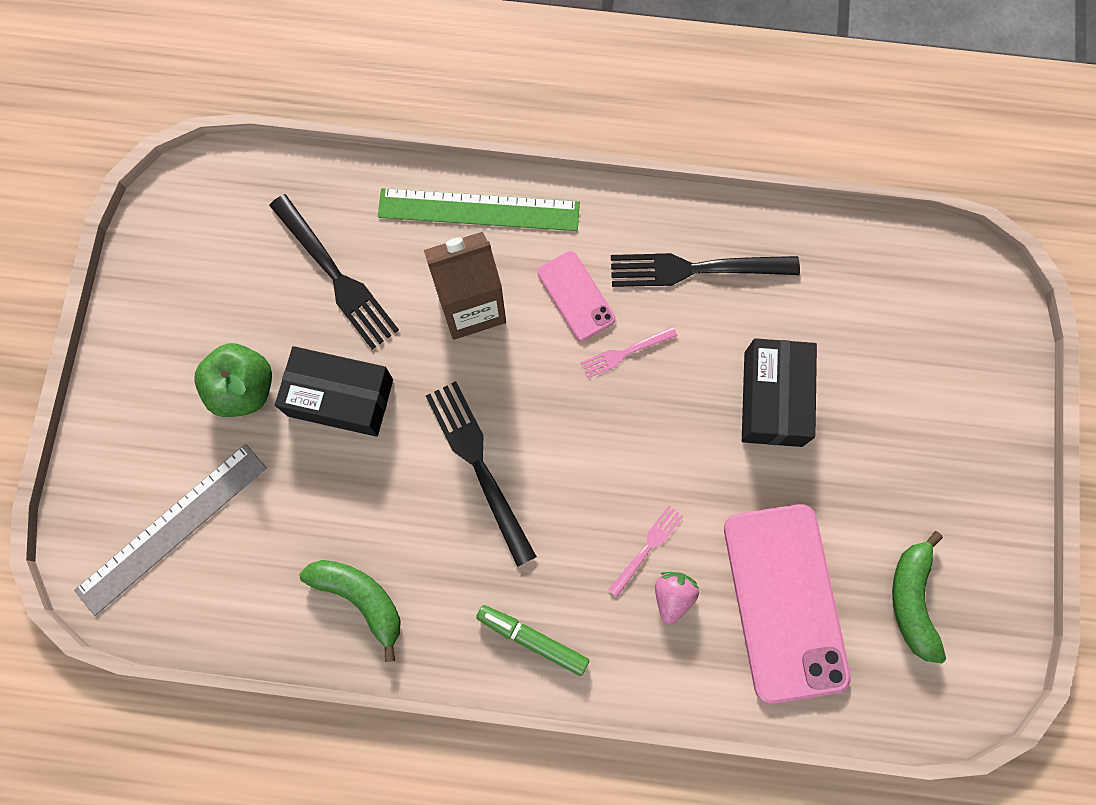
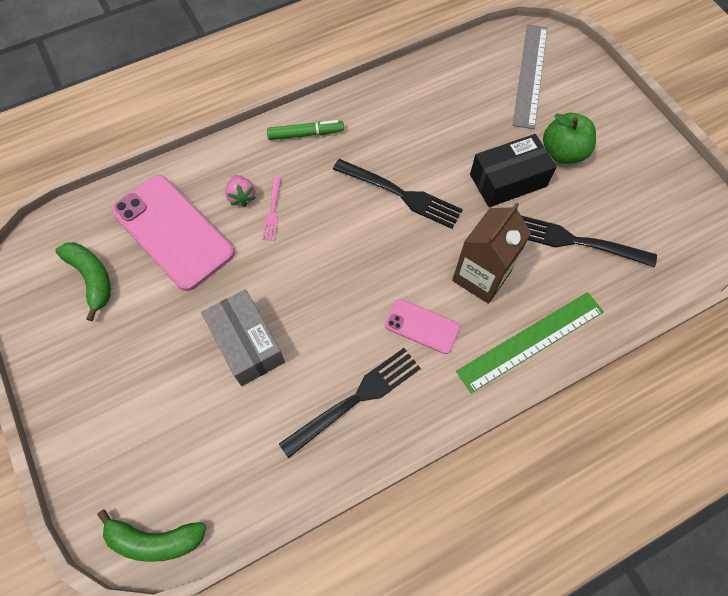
camera: 145 degrees right, 10 degrees down
green banana [300,560,401,662] -> green banana moved to [97,509,206,562]
pink fork [581,327,678,378] -> none
black box [742,338,817,447] -> grey box [201,289,285,386]

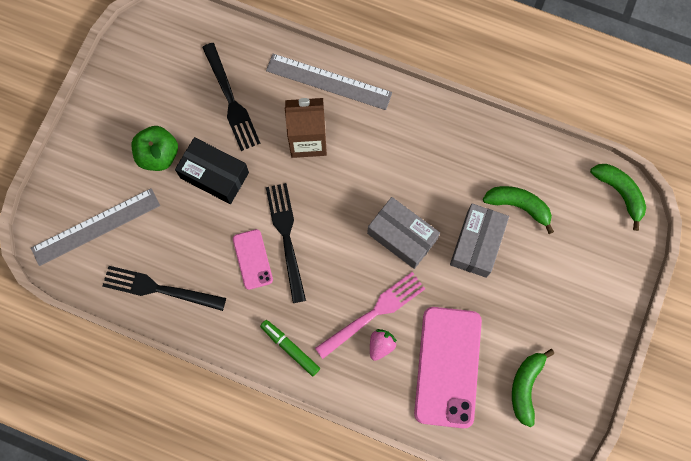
camera: 130 degrees left, 10 degrees up
pink fork [262,177,281,241] -> pink fork [315,272,425,359], size x1.90
black fork [279,348,421,458] -> black fork moved to [103,266,226,311]
pink phone [385,299,460,354] -> pink phone moved to [233,229,273,290]
green ruler [456,292,604,393] -> grey ruler [266,54,392,110]
none -> grey box [367,197,440,269]
none -> green banana [483,186,554,234]

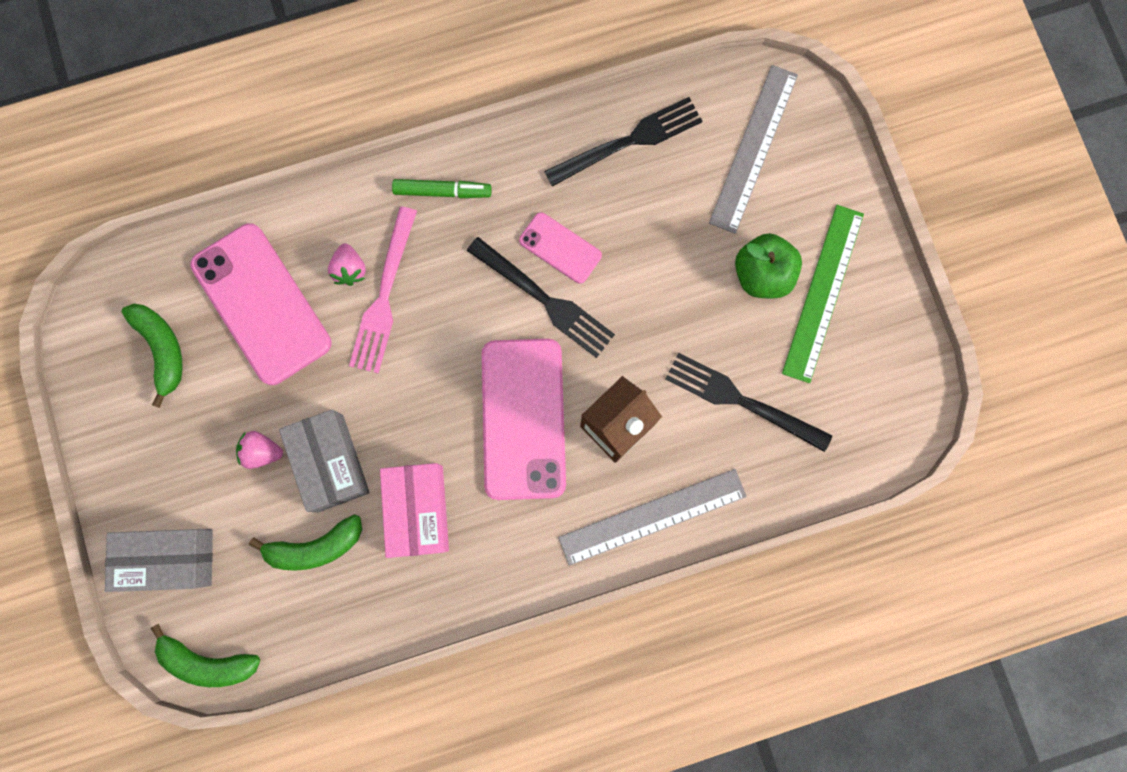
camera: 140 degrees right, 5 degrees up
black box [175,137,249,204] -> none
grey box [367,197,440,269] -> grey box moved to [105,529,213,592]
none -> pink strawberry [236,431,283,469]
none -> pink box [380,463,449,558]
none -> pink phone [482,339,566,500]
none -> green ruler [782,205,864,383]

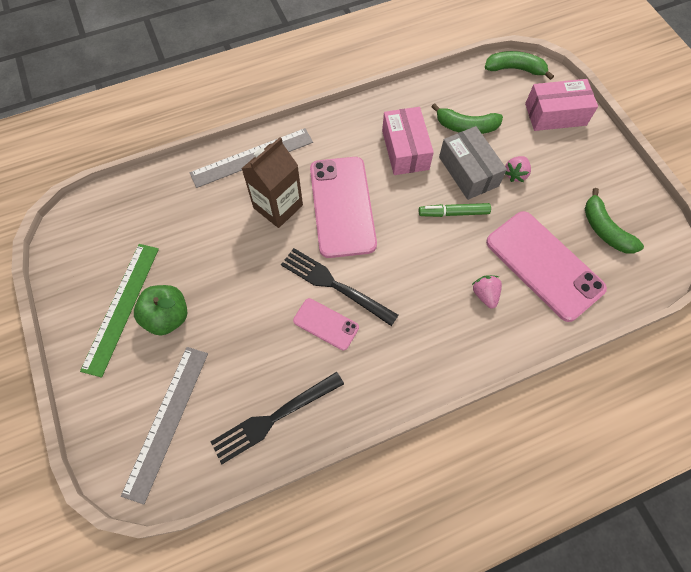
camera: 175 degrees right, 15 degrees down
grey box [105,529,213,592] -> pink box [525,79,598,131]
pink strawberry [236,431,283,469] -> pink strawberry turned 120 degrees clockwise [505,156,531,182]
green banana [249,514,362,571] -> green banana turned 150 degrees counterclockwise [432,103,503,134]
pink fork [349,207,417,374] -> none
green marker [392,179,492,198] -> green marker moved to [419,203,491,217]
black fork [665,353,832,452] -> none

